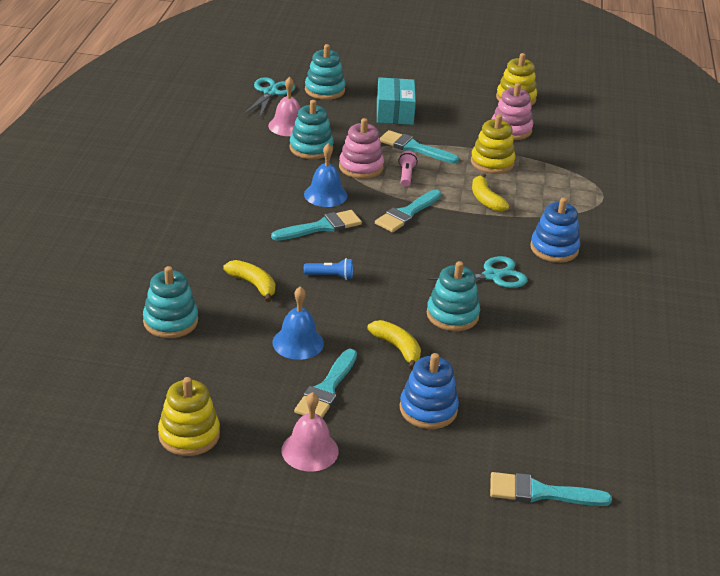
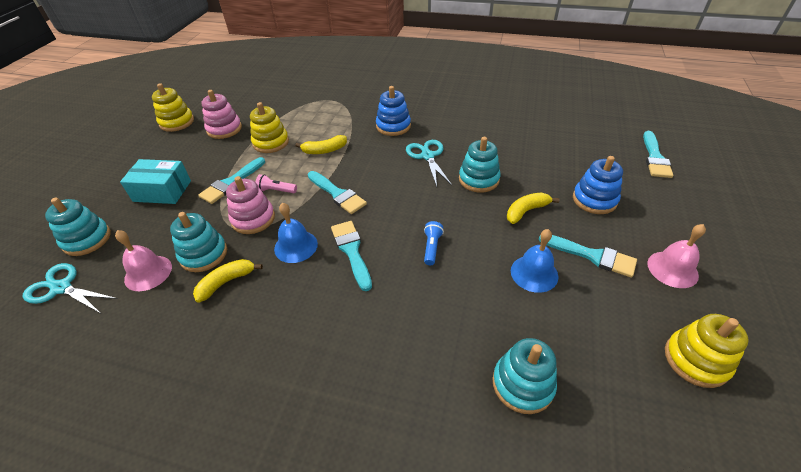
camera: 80 degrees left, 10 degrees up
yellow banana [223,260,275,302] -> yellow banana moved to [193,259,263,303]

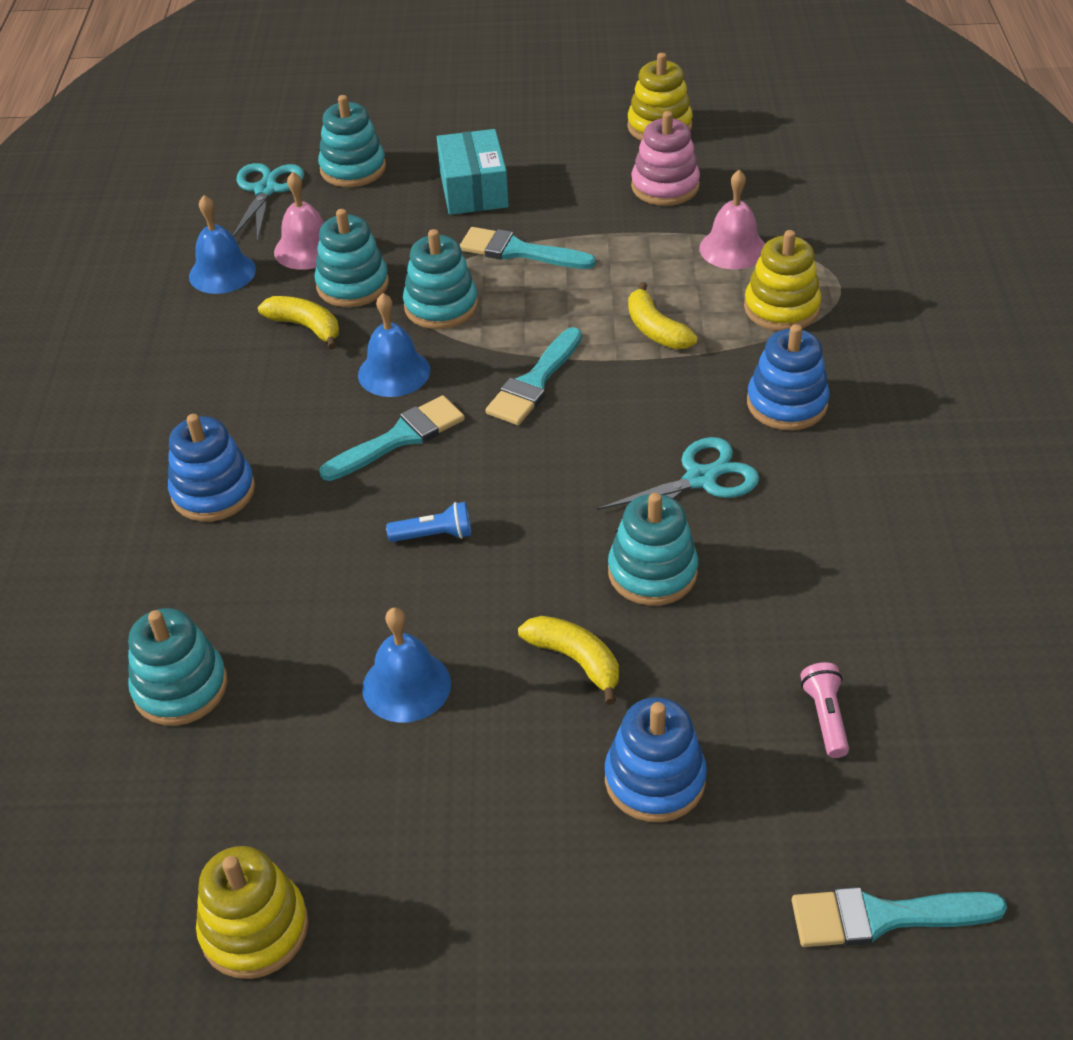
camera: 75 degrees right, 0 degrees up
pink stacking toy [226,176,275,234] -> turquoise stacking toy [403,229,478,329]
yellow stacking toy [250,102,289,153] -> yellow stacking toy moved to [744,230,821,331]
pink flashlight [256,174,297,193] -> pink flashlight moved to [800,662,849,758]
turquoise brush [539,234,637,278] -> none
pink bell [647,224,706,288] -> pink bell moved to [699,170,765,269]
none -> blue stacking toy [168,414,255,522]
none -> blue bell [189,195,256,294]

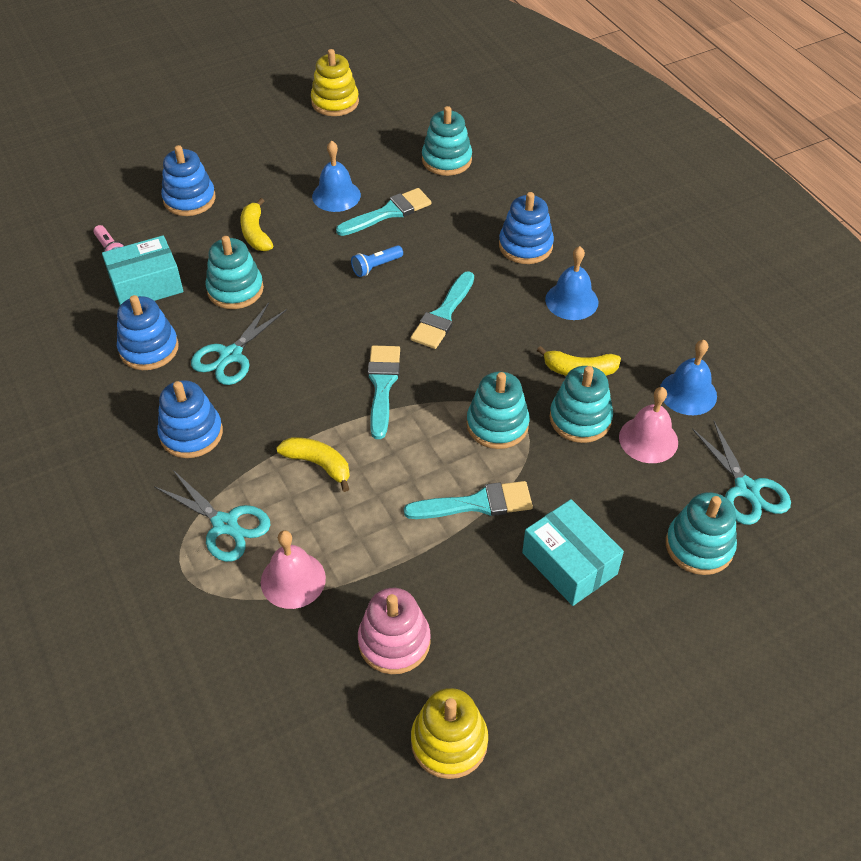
camera: 150 degrees right, 5 degrees up
blue bell [358,293,430,397] -> blue bell moved to [545,246,598,320]
yellow banana [518,616,619,705] -> yellow banana turned 60 degrees clockwise [240,198,273,251]
yellow stacking toy [744,230,821,331] -> turquoise scissors [154,470,271,562]
turquoise brush [792,887,1007,947] -> turquoise brush moved to [336,188,431,236]
none -> turquoise box [102,235,183,305]
none -> blue stacking toy [117,295,179,370]

